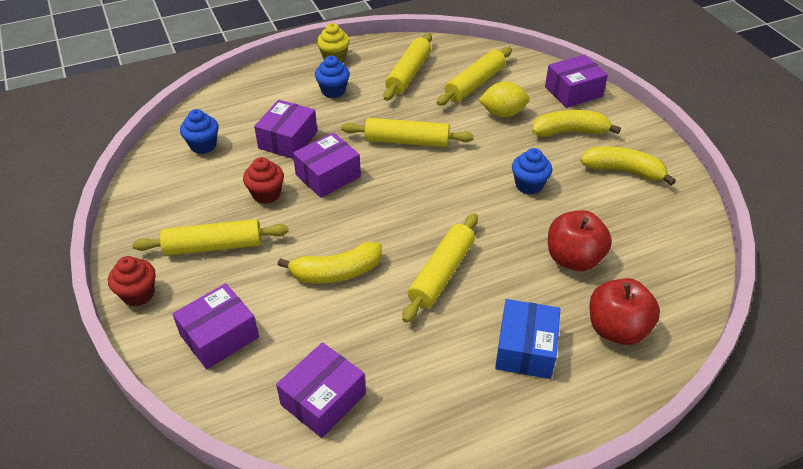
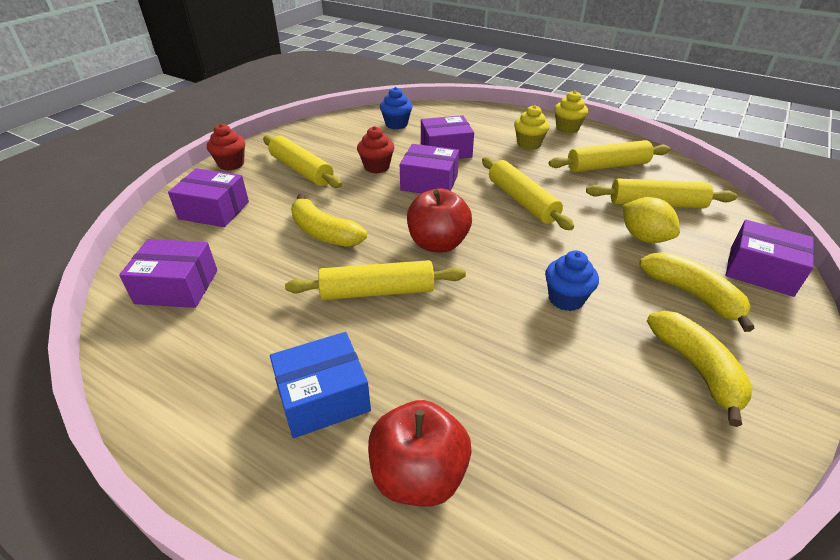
camera: 55 degrees right, 5 degrees down
blue cupcake [315,56,350,98] -> yellow cupcake [514,105,550,150]
red apple [548,210,612,271] -> red apple moved to [407,188,472,253]

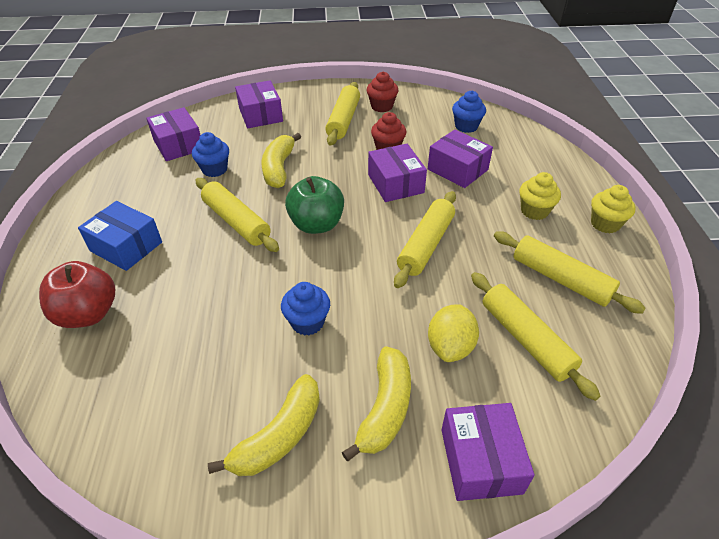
camera: 55 degrees right, 5 degrees up
red cupcake [207,123,245,170] -> red cupcake moved to [367,72,398,112]
red apple [407,188,472,253] -> green apple [285,176,344,234]
none -> blue cupcake [192,132,229,177]

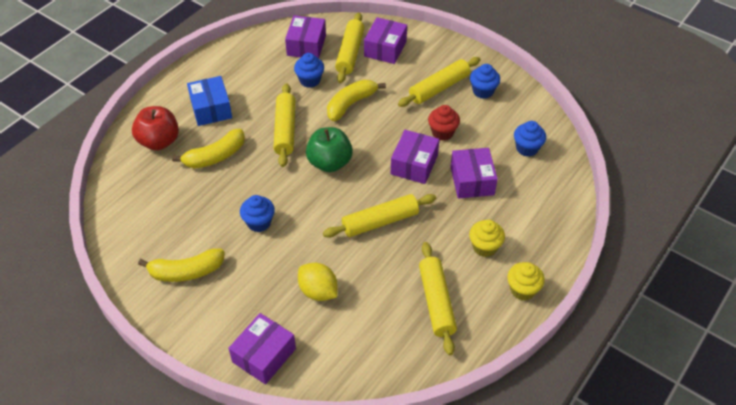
camera: 40 degrees right, 5 degrees up
yellow banana [342,346,411,461] -> yellow banana moved to [172,129,245,168]
red cupcake [367,72,398,112] -> blue cupcake [470,64,500,99]
yellow lemon [428,304,479,362] -> yellow lemon turned 75 degrees clockwise [298,263,338,301]
yellow rolling pin [471,272,600,401] -> yellow rolling pin moved to [335,12,364,83]

